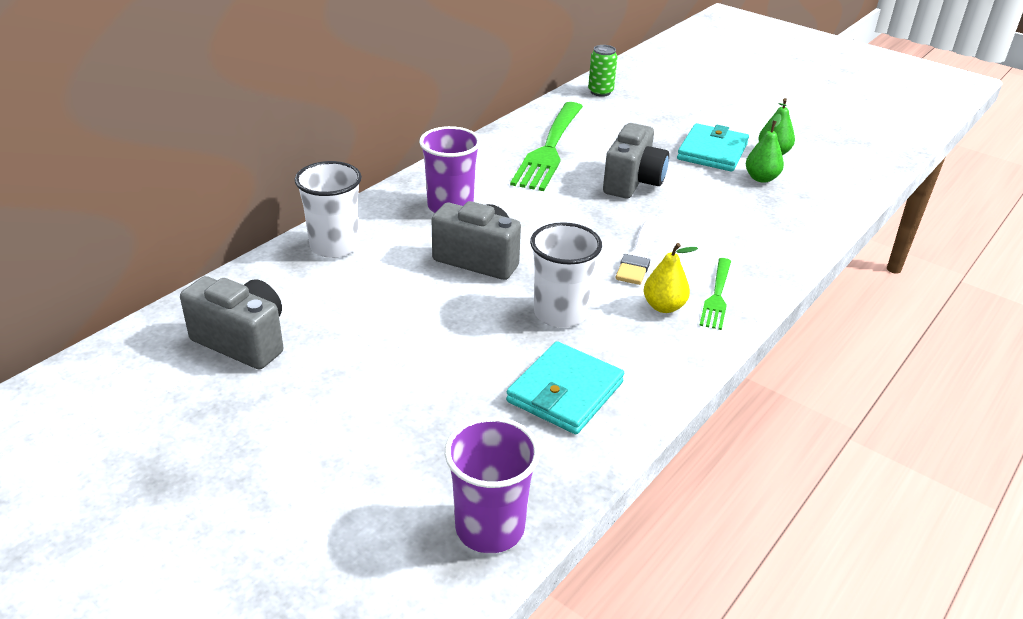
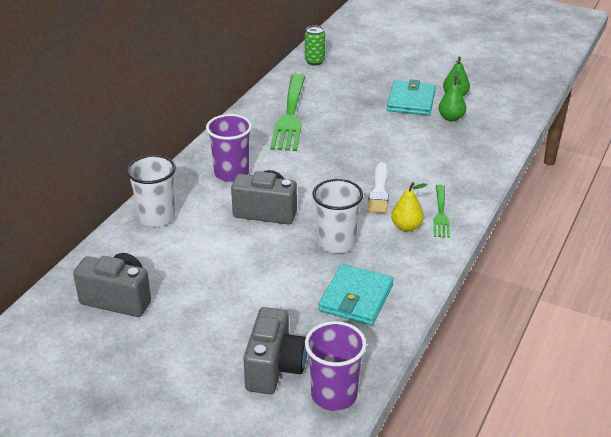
camera: 10 degrees left, 0 degrees up
grey camera [603,123,669,198] -> grey camera moved to [243,307,307,394]

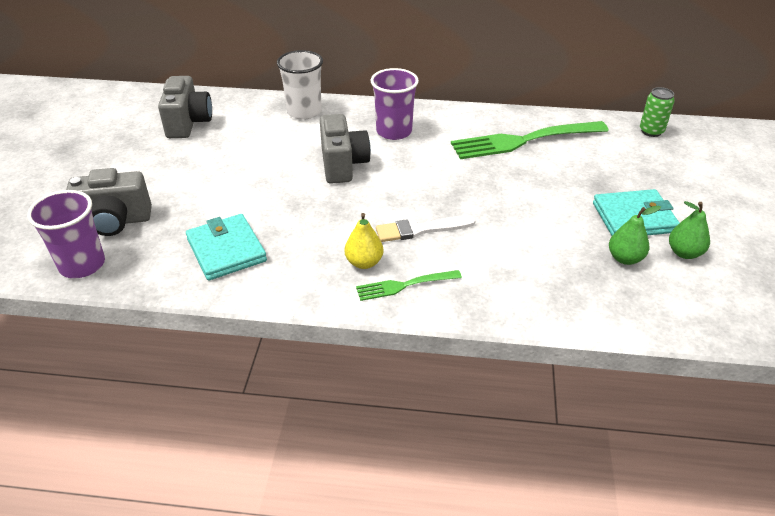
camera: 70 degrees right, 5 degrees up
white cup [312,179,363,253] -> none
turquoise wallet [318,264,394,326] -> turquoise wallet turned 60 degrees clockwise [186,214,267,280]

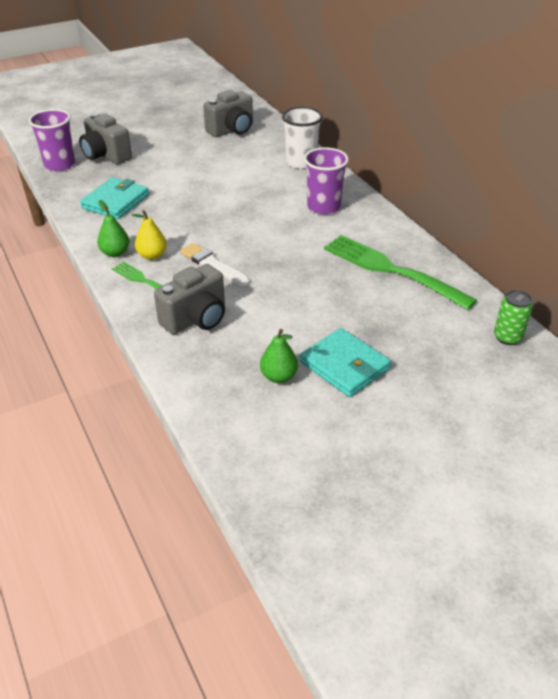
camera: 55 degrees right, 0 degrees up
grey camera [320,114,371,184] -> grey camera moved to [154,264,225,335]
green pear [669,201,710,259] -> green pear moved to [97,200,130,257]

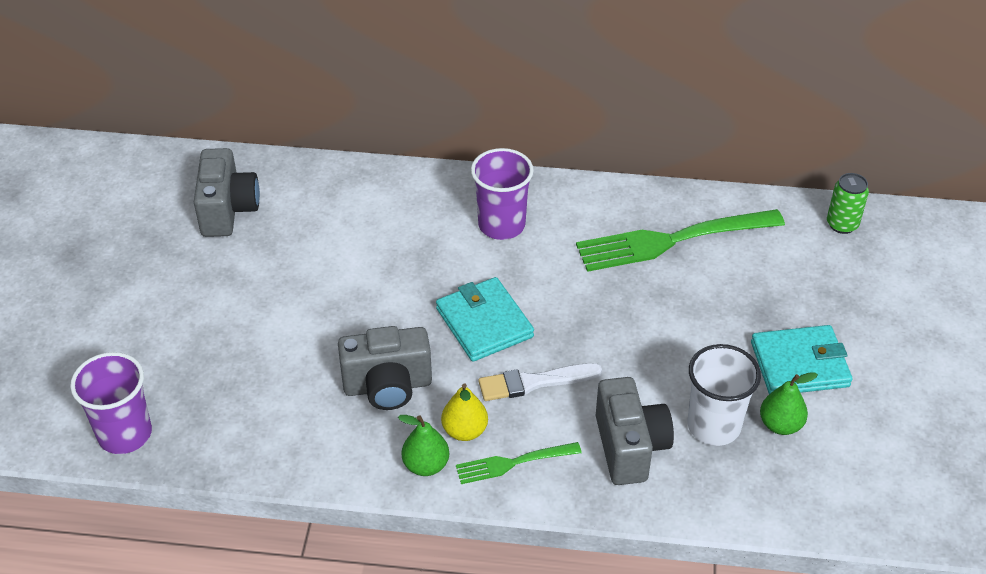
camera: 55 degrees left, 5 degrees up
grey camera [79,113,132,164] -> grey camera moved to [338,326,432,410]
turquoise wallet [80,177,149,219] -> turquoise wallet moved to [436,277,534,362]
white cup [282,107,323,169] -> white cup moved to [688,344,761,446]

